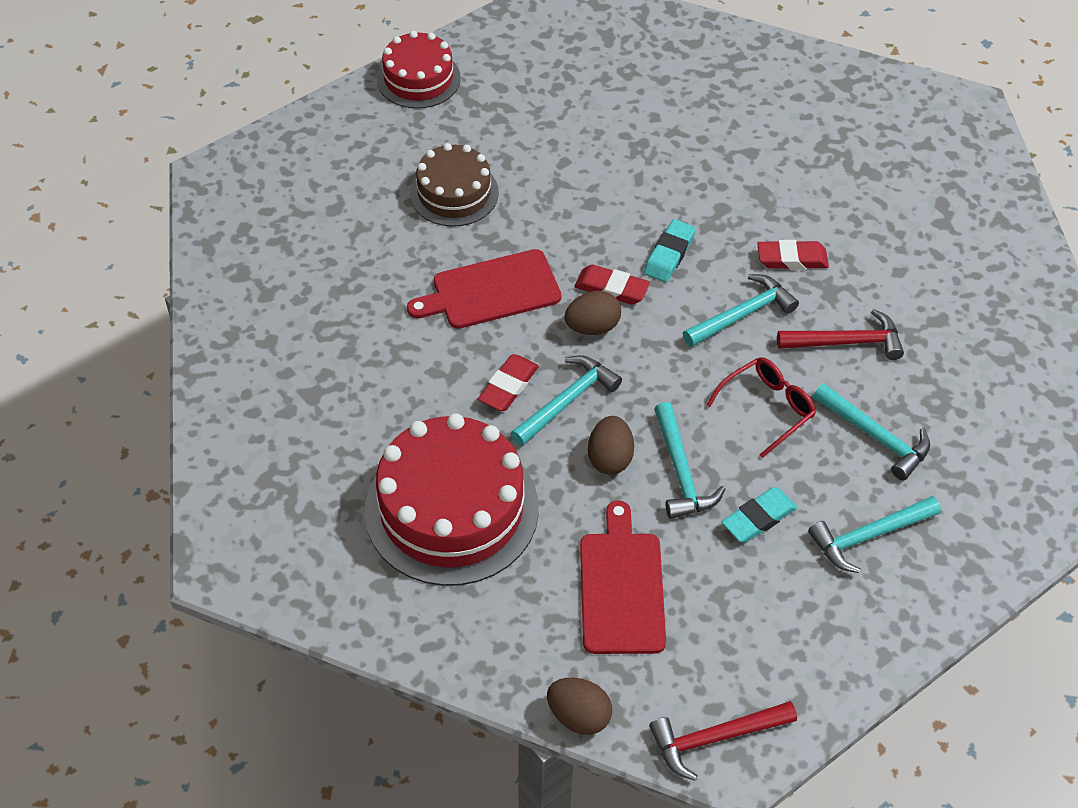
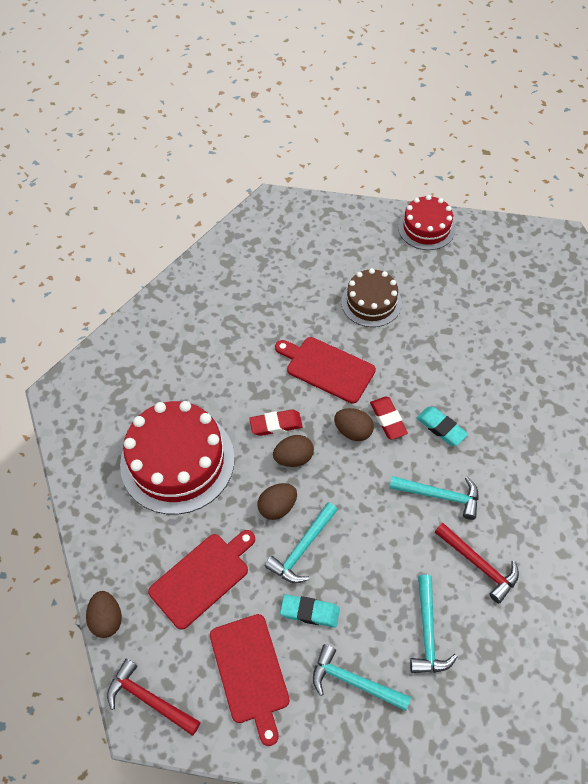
camera: 50 degrees right, 5 degrees up
turquoise hammer [511,355,622,446] -> brown egg [273,435,314,467]
turquoise eraser [644,219,696,282] -> turquoise eraser turned 60 degrees clockwise [417,407,468,446]
red glasses [706,357,816,458] -> none
red eraser [757,240,829,270] -> none
none -> red cutting board [210,614,290,746]

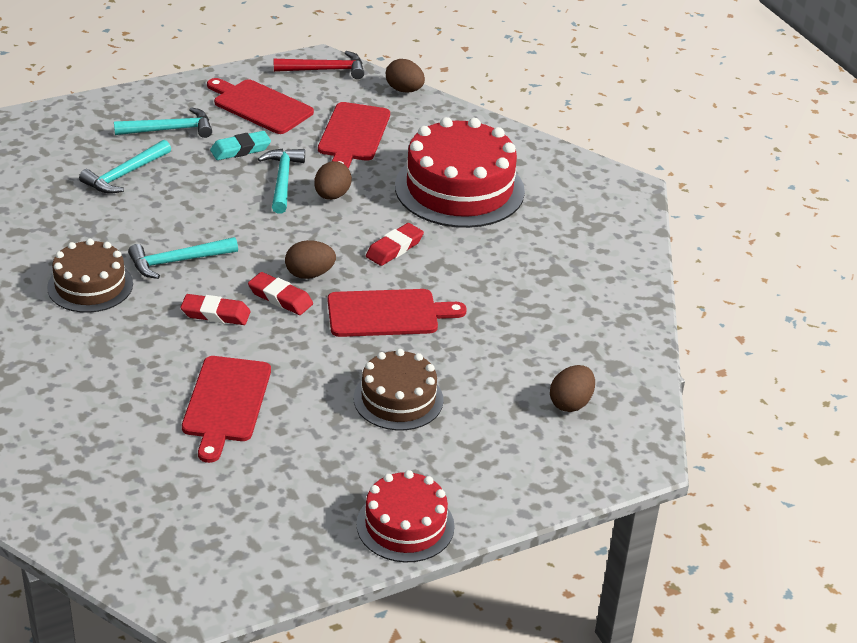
camera: 140 degrees right, 20 degrees down
brown egg [273,435,314,467] -> brown egg moved to [550,365,595,412]
turquoise hammer [410,575,458,673] -> turquoise hammer turned 105 degrees counterclockwise [79,140,171,194]
turquoise eraser [417,407,468,446] -> red eraser [181,294,251,325]
red hammer [435,523,519,603] -> none
none -> brown cake [47,239,133,313]
none -> red cutting board [182,356,271,463]

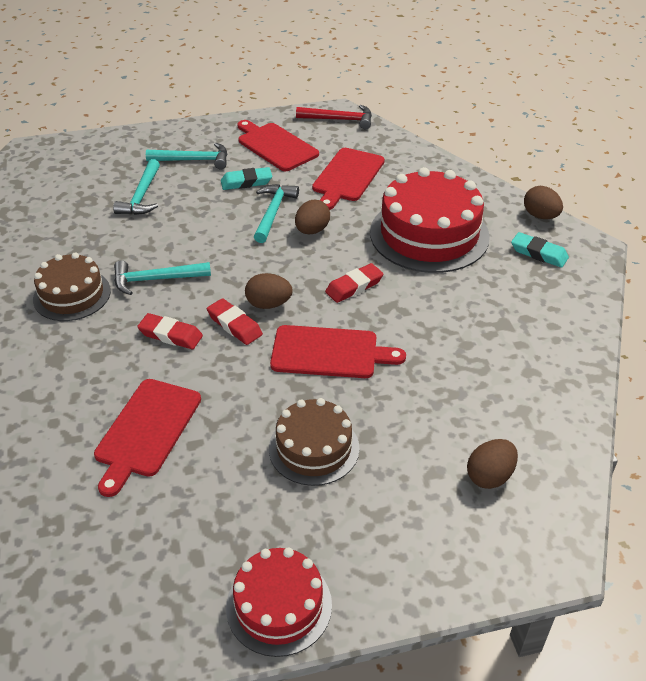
camera: 15 degrees right, 5 degrees up
turquoise hammer [79,140,171,194] -> turquoise hammer turned 45 degrees counterclockwise [113,159,160,215]
brown egg [386,59,425,93] -> brown egg moved to [524,186,563,219]
none -> turquoise eraser [511,232,569,268]

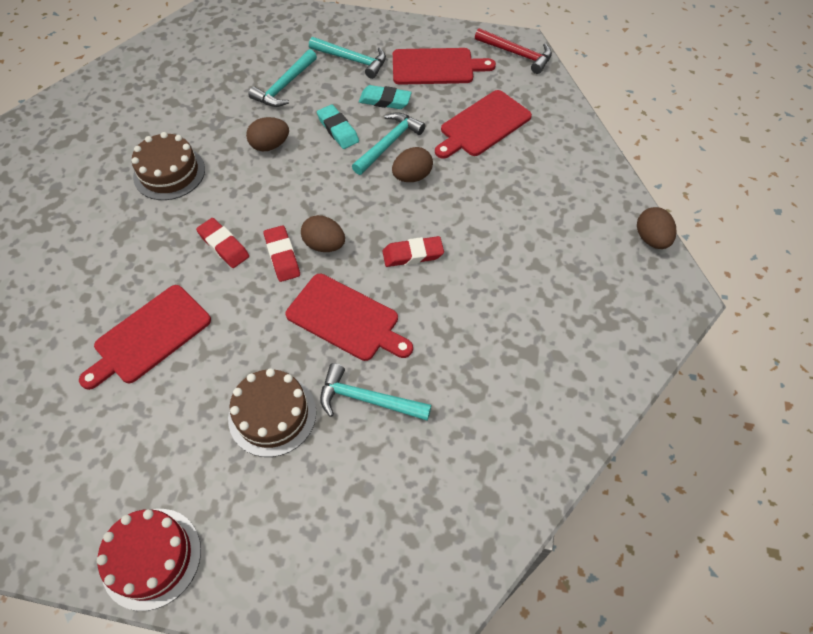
camera: 25 degrees right, 15 degrees up
turquoise hammer [114,260,211,295] -> turquoise hammer moved to [320,363,432,421]
red cutting board [238,120,319,171] -> red cutting board turned 105 degrees clockwise [393,48,496,85]
red cake [370,167,490,273] -> none
brown egg [467,439,518,489] -> brown egg moved to [246,117,289,151]
turquoise eraser [511,232,569,268] -> turquoise eraser moved to [317,104,359,149]

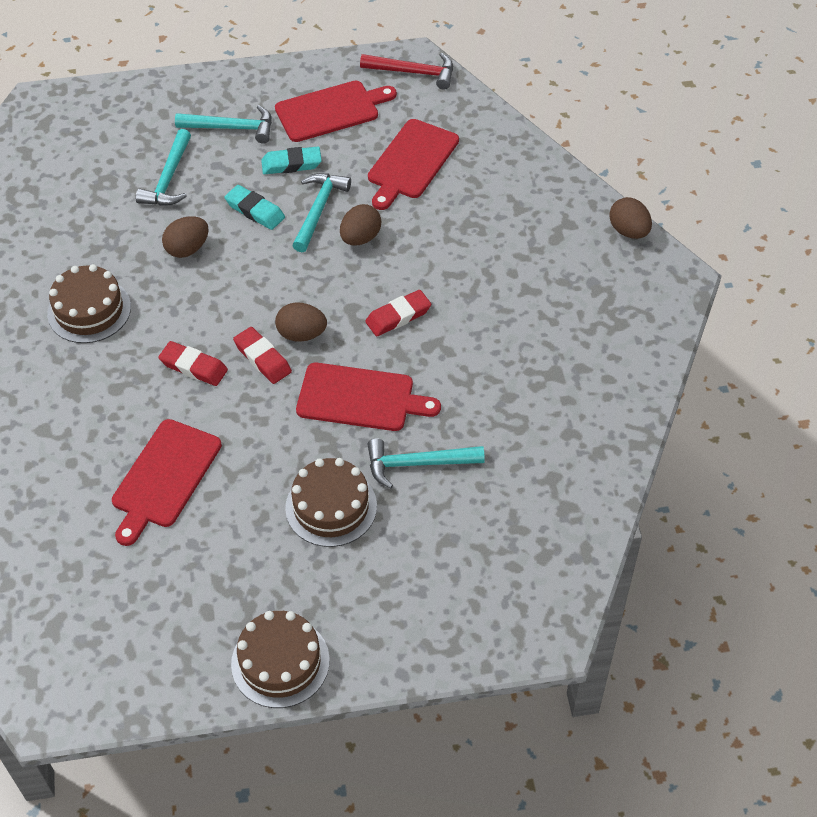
camera: 20 degrees left, 5 degrees down
red cake [97,509,201,611] -> brown cake [231,611,330,708]

